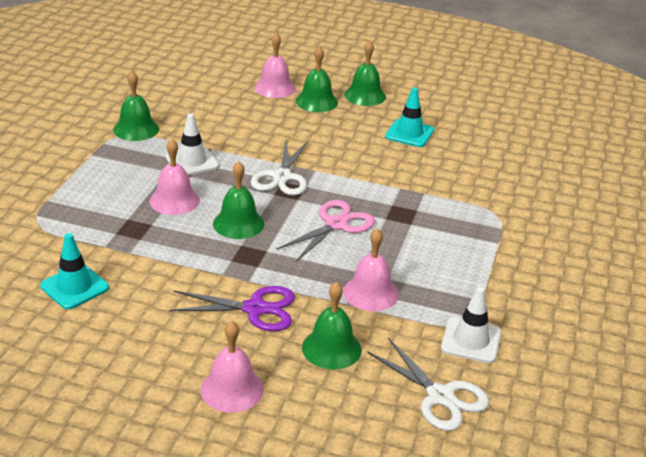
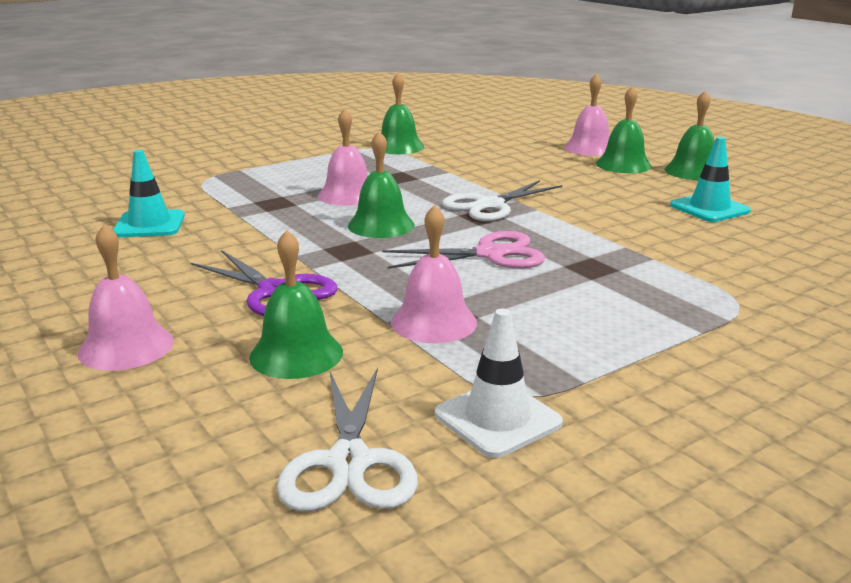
camera: 40 degrees right, 10 degrees down
white traffic cone [166,113,219,176] -> none

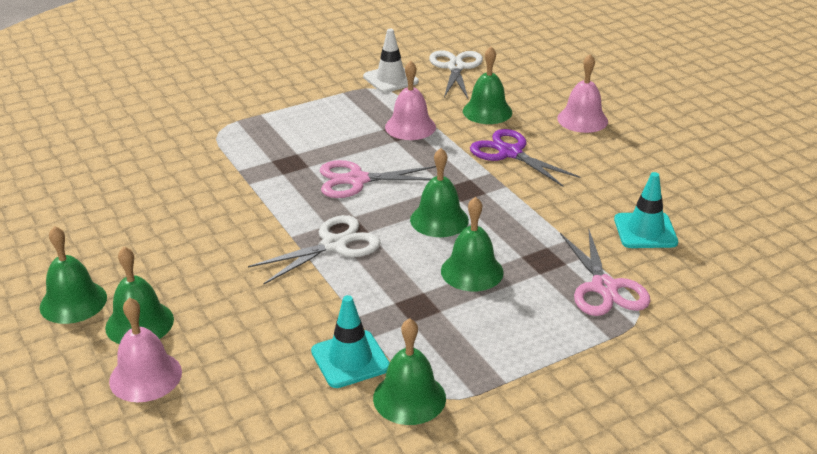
camera: 175 degrees left, 10 degrees up
pink bell [318,108,368,206] -> green bell [441,197,504,291]
turquoise traffic cone [670,137,751,222] -> turquoise traffic cone moved to [311,295,390,388]
none -> pink scissors [560,229,650,316]

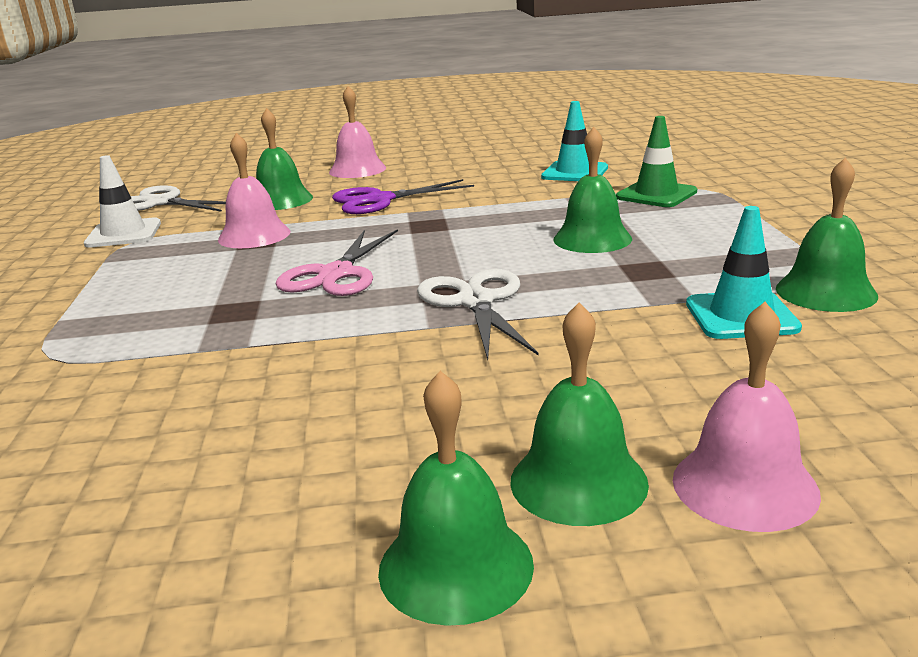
camera: 65 degrees left, 10 degrees down
green bell [410,148,469,237] -> none
pink scissors [560,229,650,316] -> green traffic cone [616,116,697,207]

